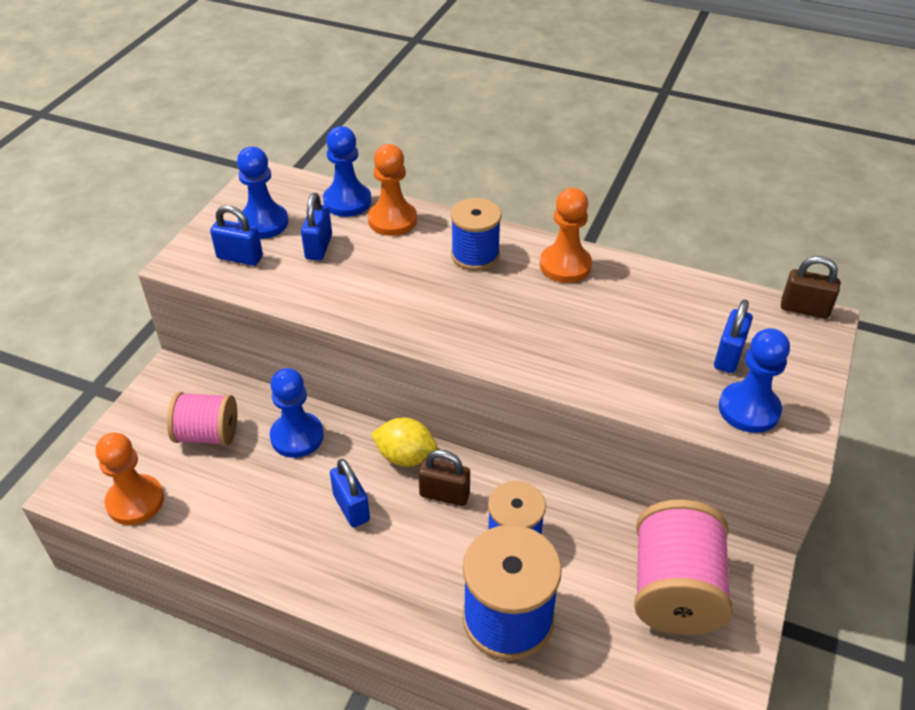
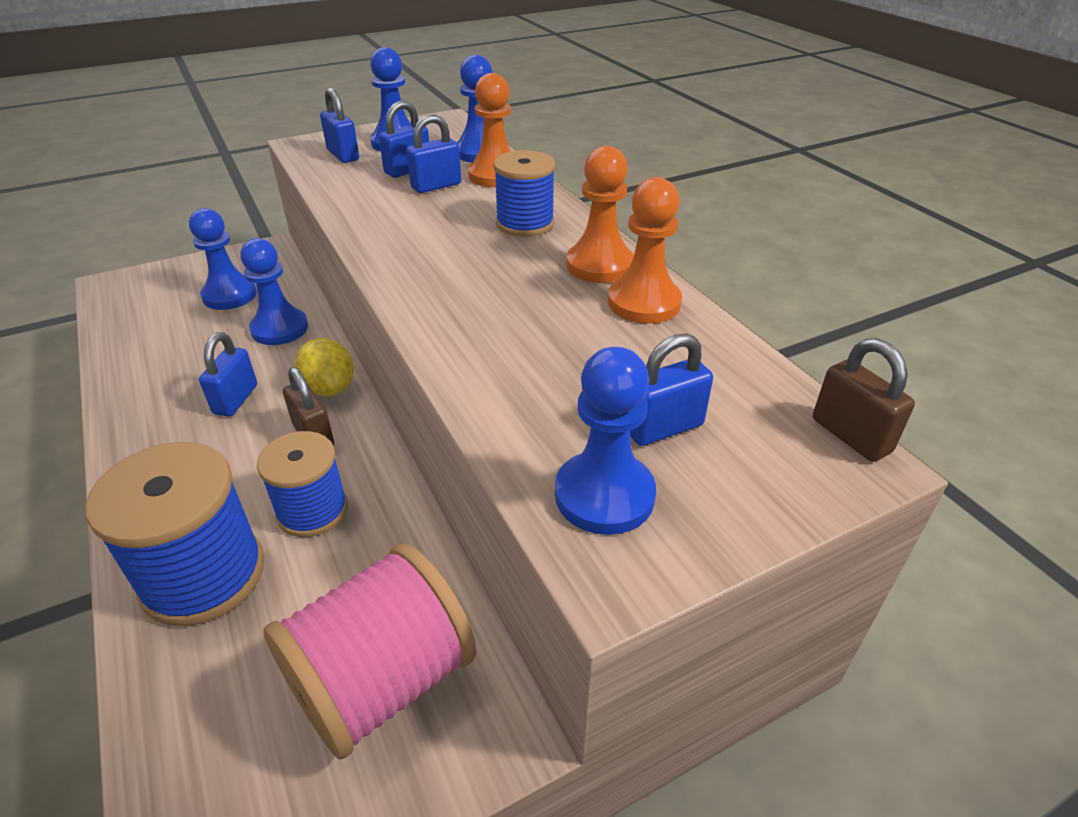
camera: 40 degrees right, 5 degrees down
orange pawn [96,433,164,525] -> orange pawn moved to [608,177,682,324]
pink spool [167,392,238,446] -> blue pawn [189,208,257,310]
none -> blue padlock [406,114,461,193]

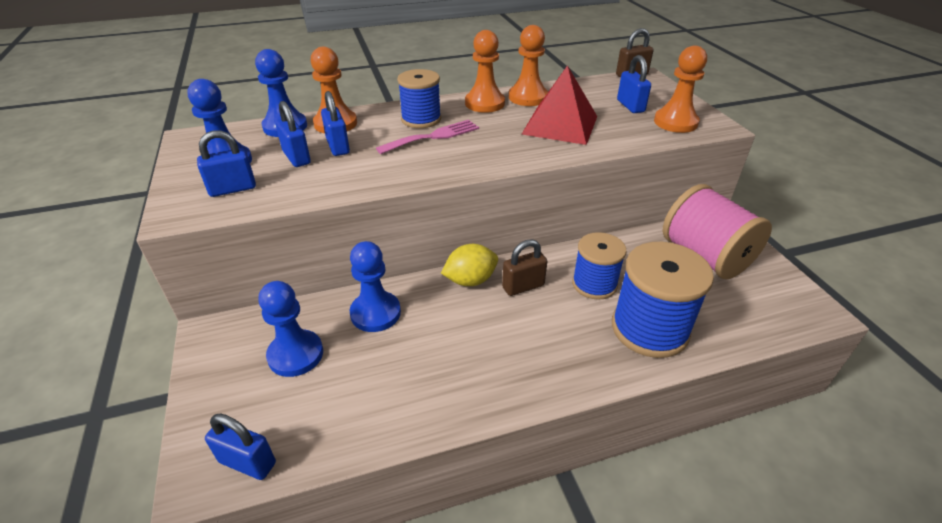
camera: 80 degrees left, 0 degrees up
blue padlock [199,332,257,416] -> blue padlock moved to [205,414,276,480]
blue pawn [555,347,656,535] -> orange pawn [654,45,707,133]
none -> pink fork [376,120,479,154]
none -> red pyramid [522,65,597,145]

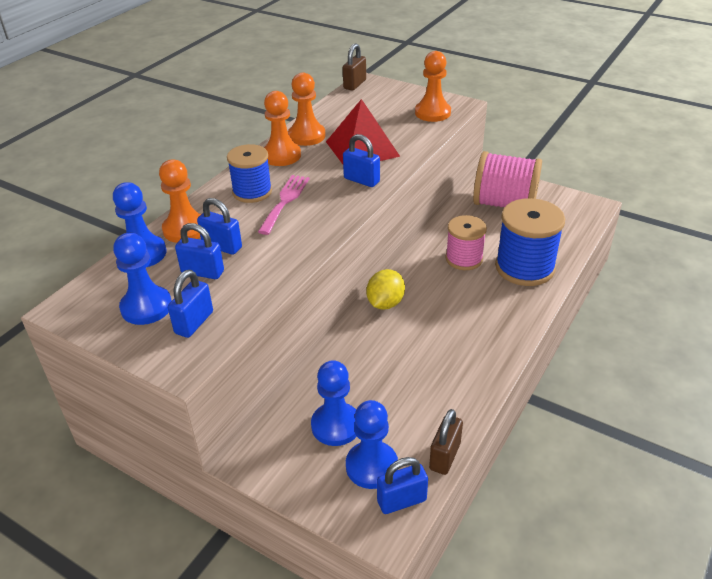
camera: 40 degrees left, 0 degrees up
blue pawn [350,241,401,332] -> blue pawn moved to [346,400,398,489]
brown padlock [502,239,547,296] -> brown padlock moved to [429,409,463,475]
blue spool [572,232,627,300] -> pink spool [445,215,487,270]
blue padlock [617,55,651,113] -> blue padlock moved to [343,134,380,187]

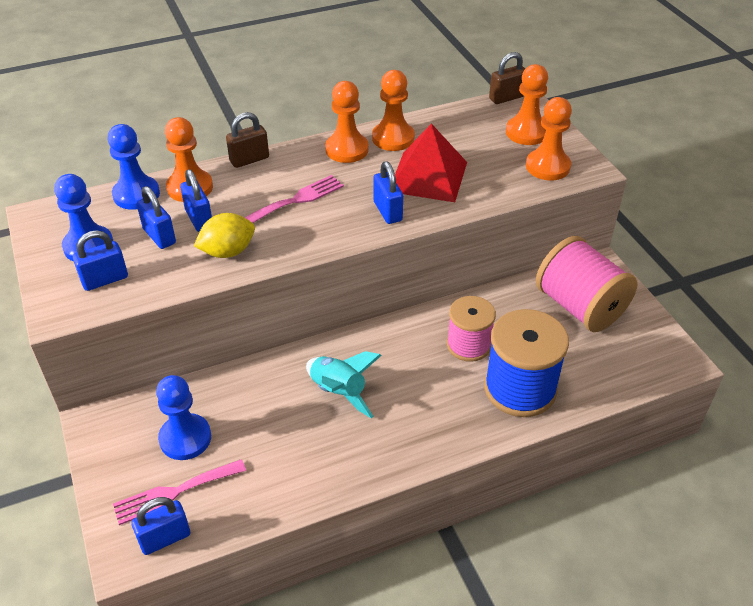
camera: 35 degrees right, 5 degrees up
blue spool [227,144,272,203] -> none
blue pawn [346,400,398,489] -> pink fork [113,459,246,525]
yellow lemon [366,269,405,310] -> yellow lemon moved to [194,213,255,258]
blue padlock [377,457,428,514] -> blue padlock turned 45 degrees counterclockwise [131,497,190,555]
brown padlock [429,409,463,475] -> brown padlock moved to [226,112,269,168]
none -> turquoise rocket [306,351,382,418]
none -> orange pawn [506,64,548,145]

